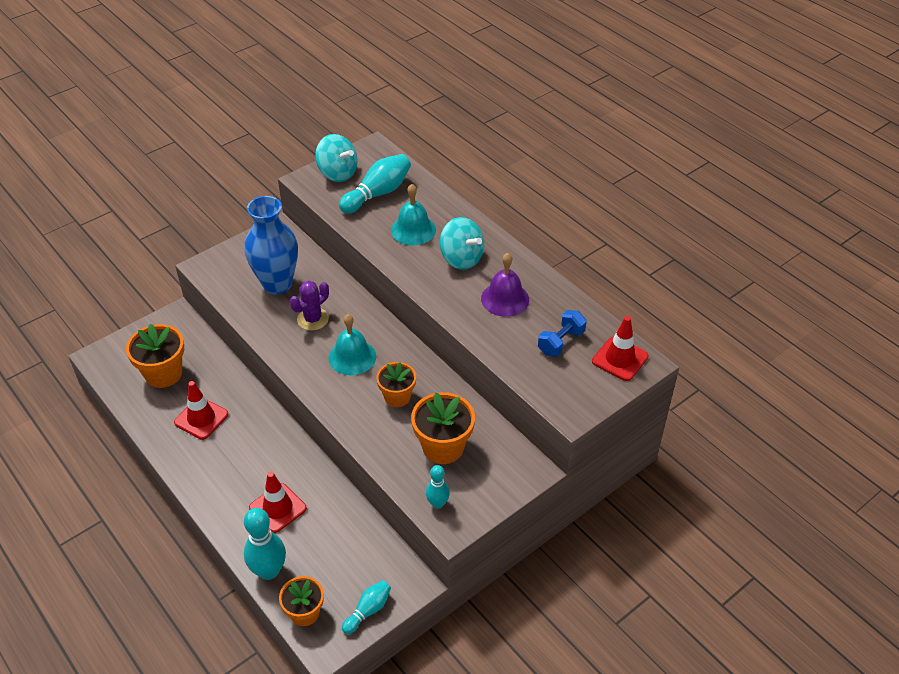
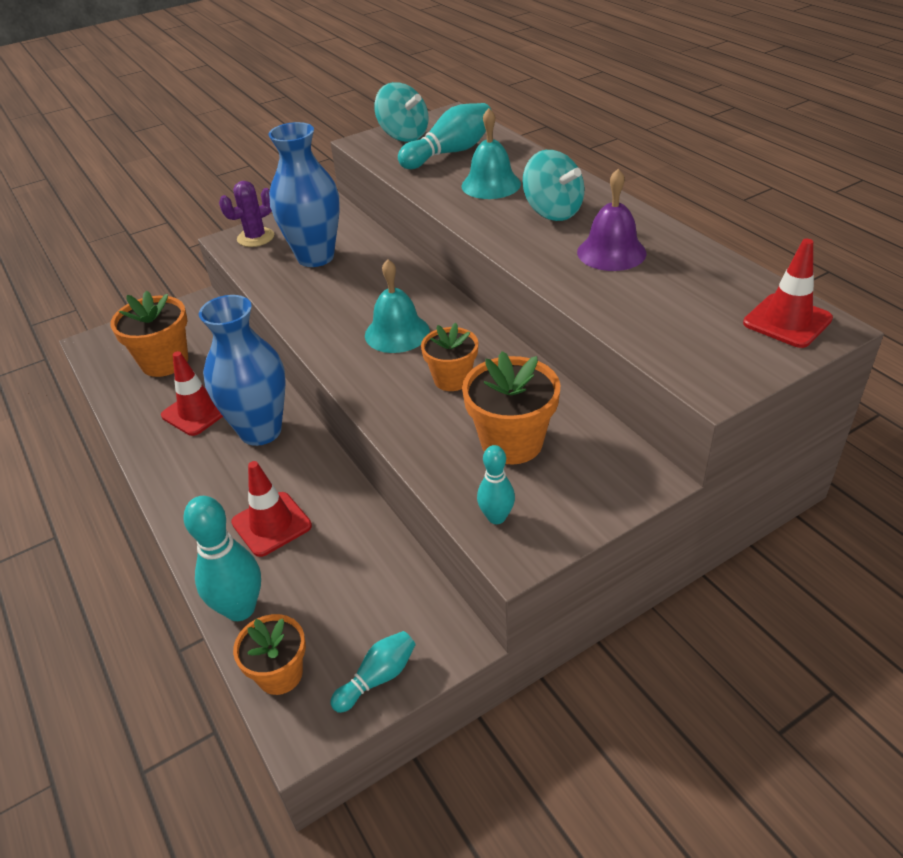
camera: 10 degrees right, 5 degrees down
purple cactus [290,281,329,331] -> purple cactus moved to [219,181,274,247]
blue dumbbell [538,310,587,357] -> none
none -> blue vase [199,295,286,446]

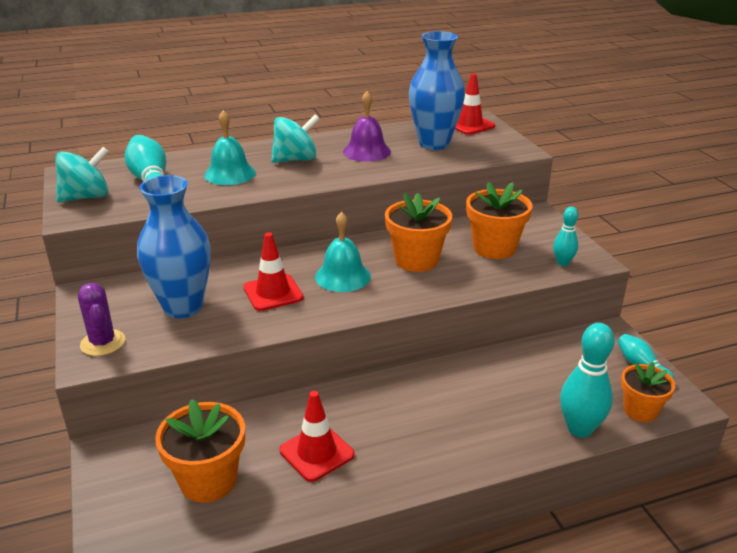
camera: 80 degrees left, 10 degrees down
blue vase [199,295,286,446] -> blue vase moved to [409,31,465,150]
red traffic cone [231,461,312,557] -> red traffic cone moved to [243,232,304,311]
orange flower pot [421,323,478,391] -> orange flower pot [385,193,452,272], size x1.52

